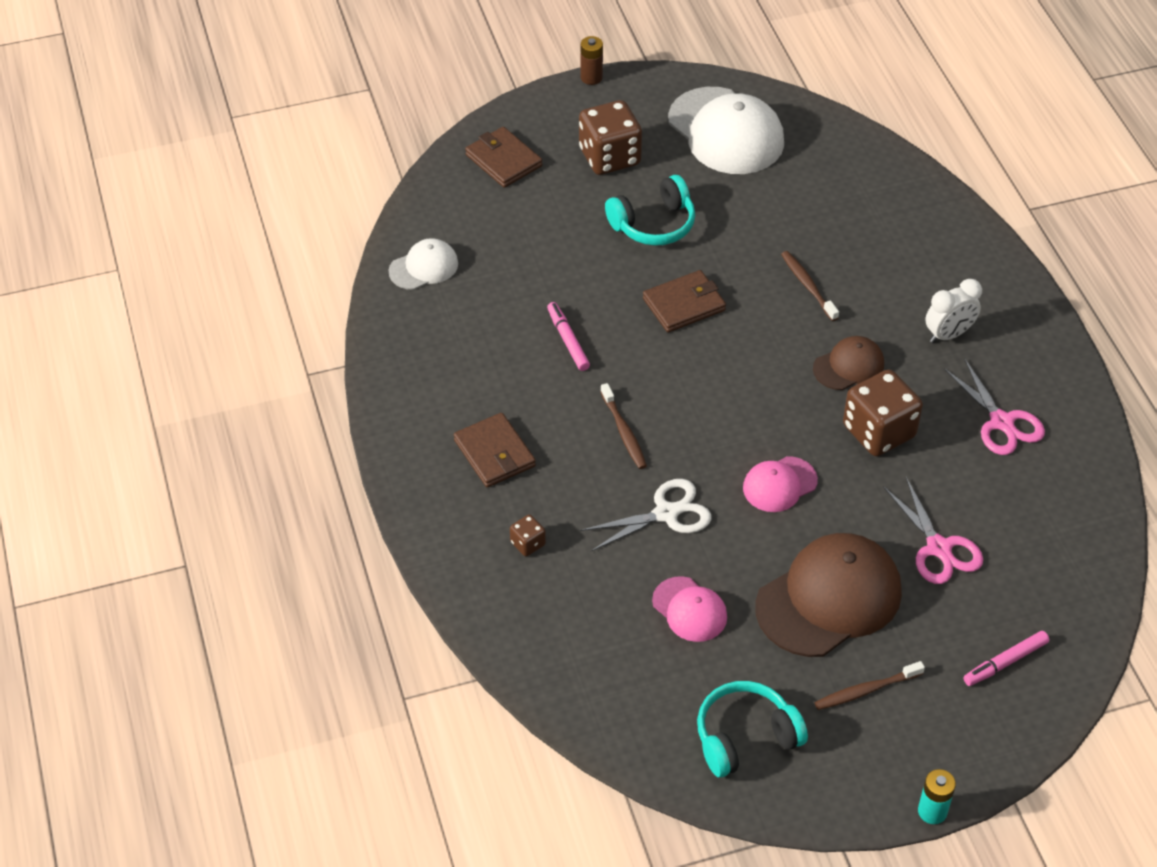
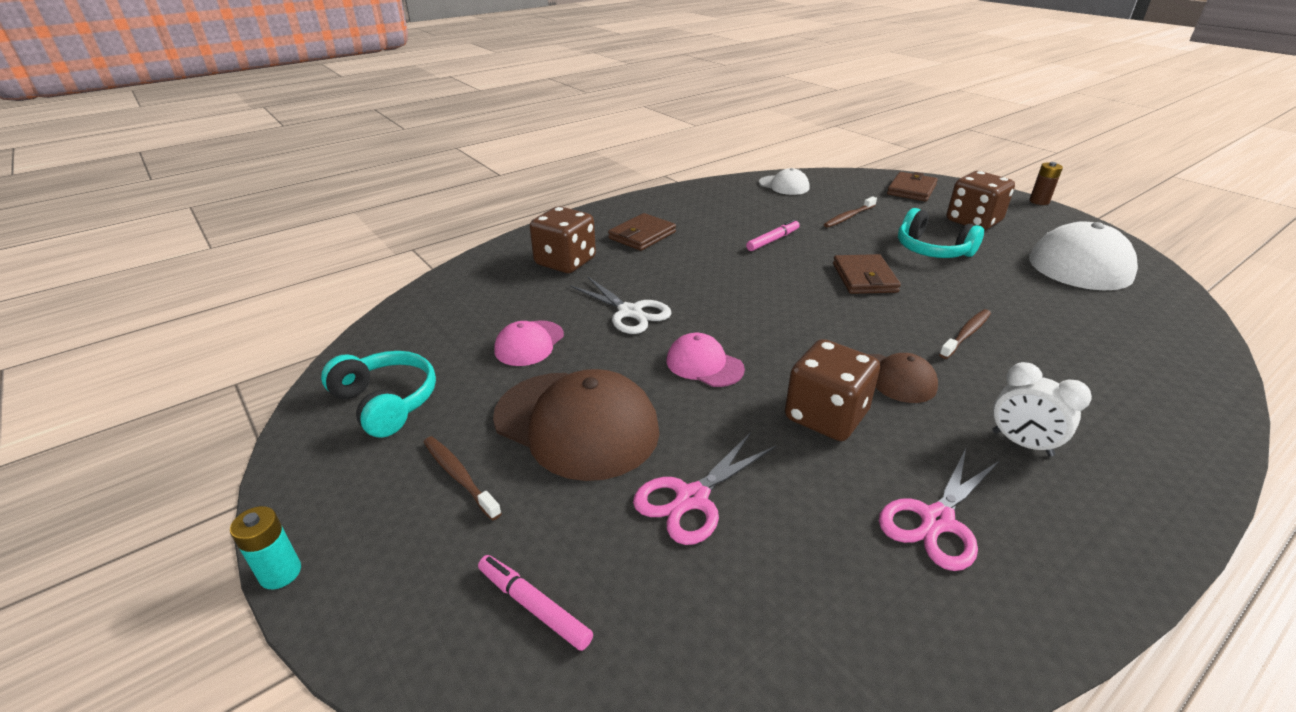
camera: 70 degrees right, 15 degrees down
brown dice [510,514,546,556] -> brown dice [530,206,596,273], size x2.17
brown toothbrush [600,383,647,469] -> brown toothbrush moved to [824,196,877,228]
brown wallet [643,270,726,332] -> brown wallet turned 45 degrees clockwise [833,254,901,294]

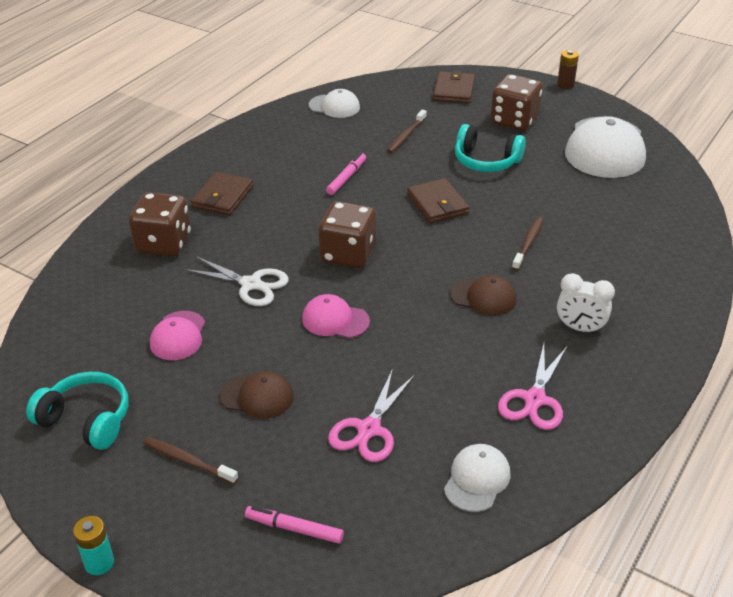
camera: 20 degrees left, 5 degrees up
brown cap [493,369,659,481] -> brown cap [219,371,294,419], size x0.52
brown dice [785,339,880,441] -> brown dice moved to [319,201,376,268]
none -> white cap [444,444,511,512]

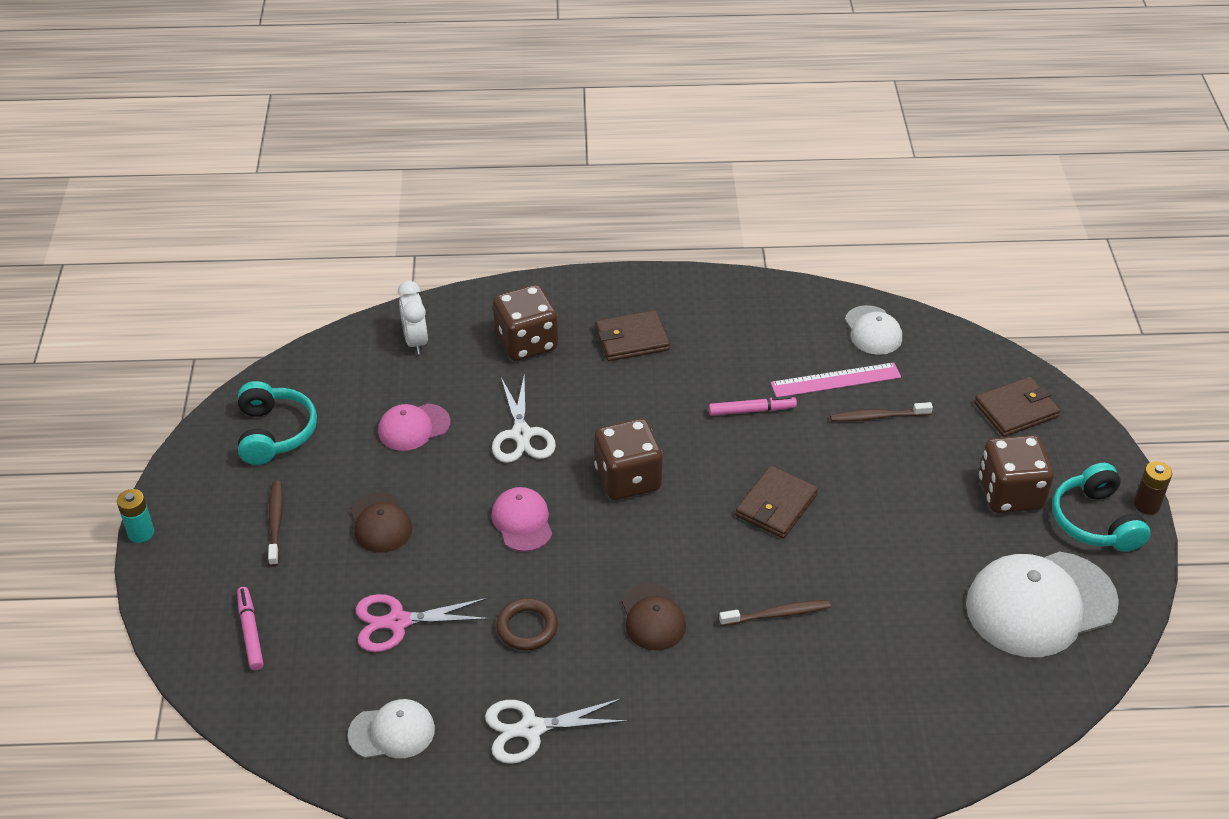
camera: 55 degrees right, 5 degrees up
turquoise headphones [455,124,526,172] -> turquoise headphones moved to [1052,463,1150,552]
pink scissors [498,344,567,430] -> white scissors [485,698,629,764]
white clock [557,273,615,334] -> white clock moved to [398,281,428,355]
none -> brown ring [496,598,558,651]
none -> pink ruler [770,362,901,397]

